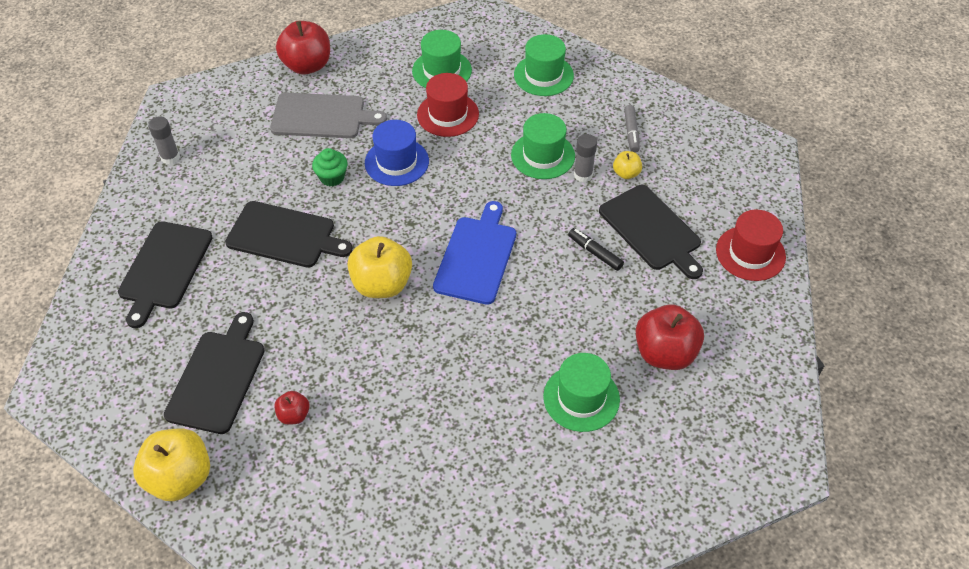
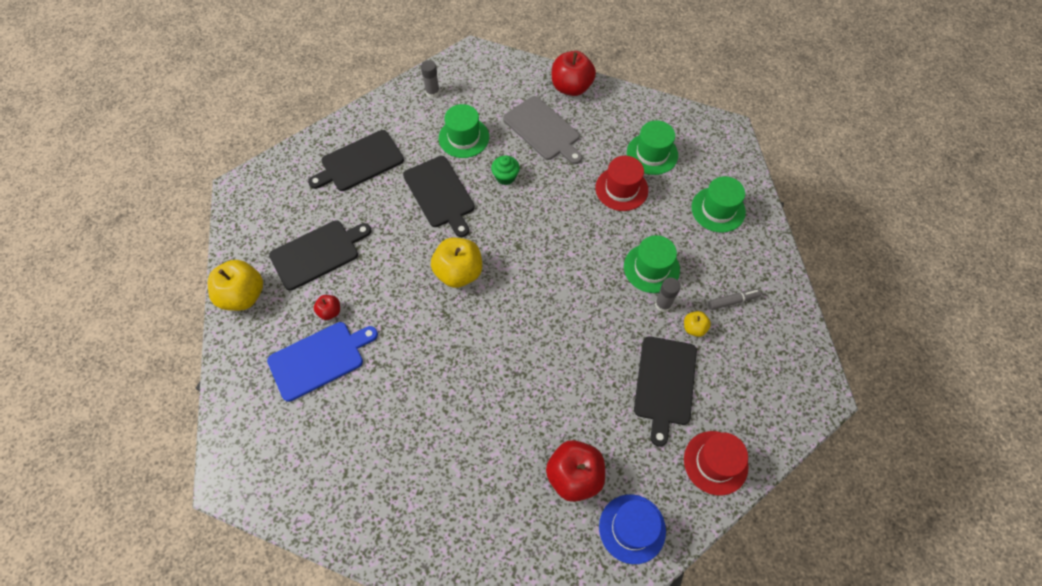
camera: 45 degrees right, 10 degrees up
blue hat [365,120,429,186] -> blue hat moved to [599,494,666,564]
blue cutting board [433,201,516,305] -> blue cutting board moved to [267,322,378,402]
green hat [543,353,620,432] -> green hat moved to [439,104,489,158]
black marker [568,228,624,271] -> none
grey marker [624,105,640,153] -> grey marker turned 150 degrees counterclockwise [708,289,761,310]

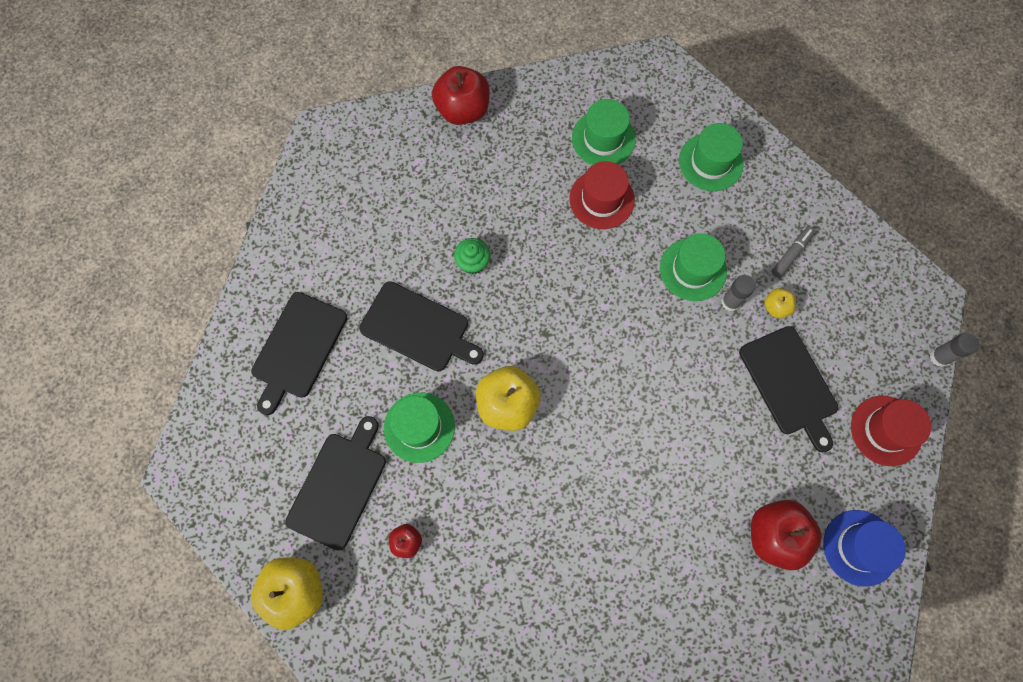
camera: 35 degrees left, 10 degrees up
blue cutting board [267,322,378,402] -> none
grey glue stick [421,60,440,98] -> grey glue stick moved to [930,333,979,367]
green hat [439,104,489,158] -> green hat moved to [384,392,455,463]
grey cutting board [503,96,582,164] -> none

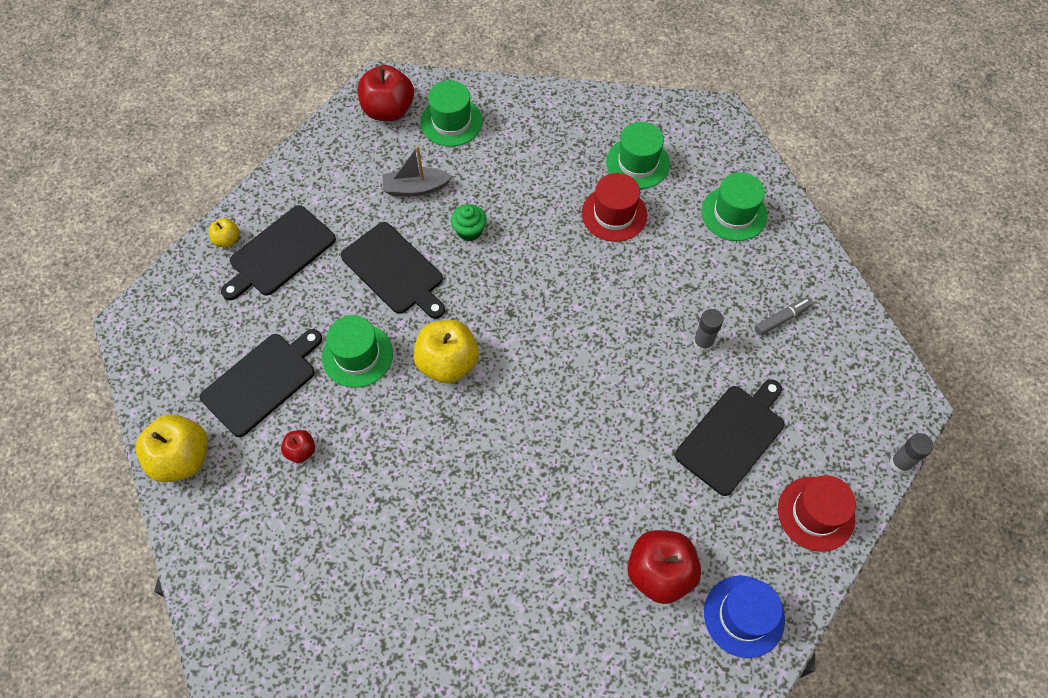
camera: 20 degrees right, 10 degrees down
red apple [432,66,490,125] -> red apple moved to [358,65,414,121]
green hat [660,233,727,301] -> green hat moved to [420,80,483,147]
black cutting board [739,326,838,452] -> black cutting board turned 135 degrees counterclockwise [675,379,784,496]
yellow apple [764,288,796,318] -> yellow apple moved to [209,218,240,247]
none -> grey boat [382,146,452,196]

